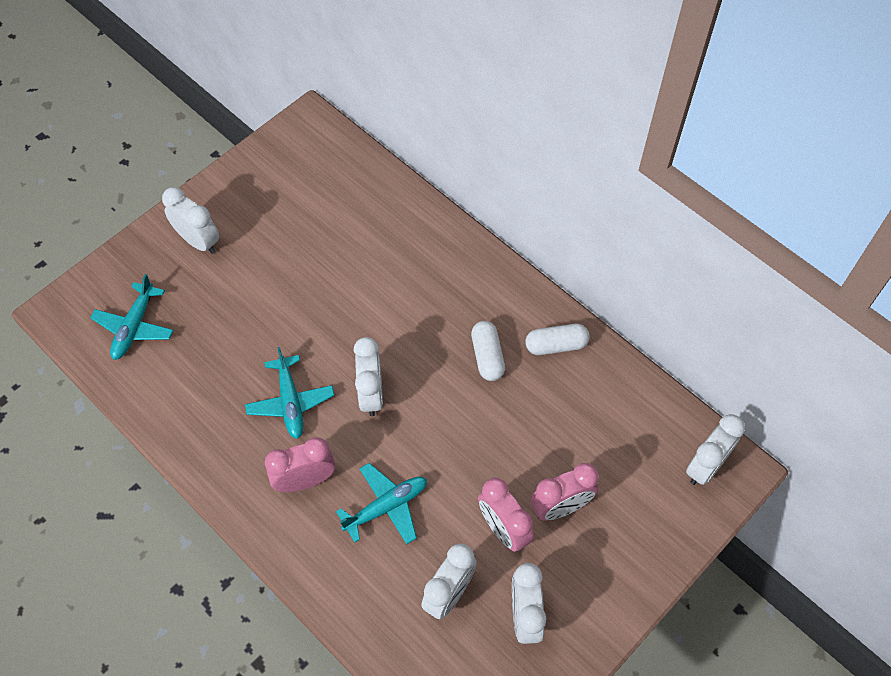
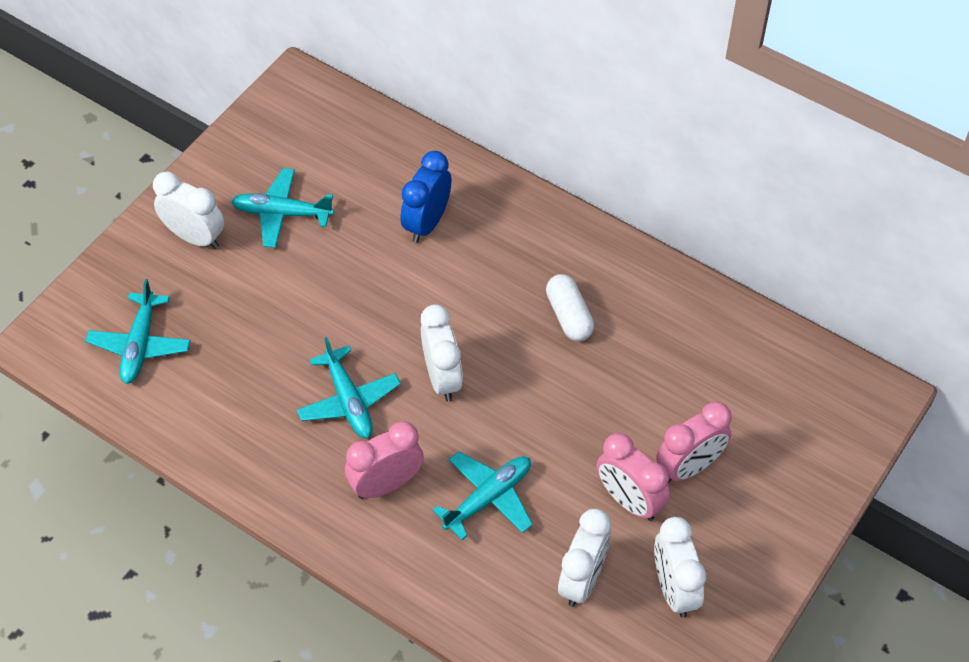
camera: 10 degrees left, 5 degrees down
white capsule [525,324,590,355] -> none
white clock [686,414,745,485] -> none
none -> turquoise plane [231,168,334,248]
none -> blue clock [400,151,452,243]

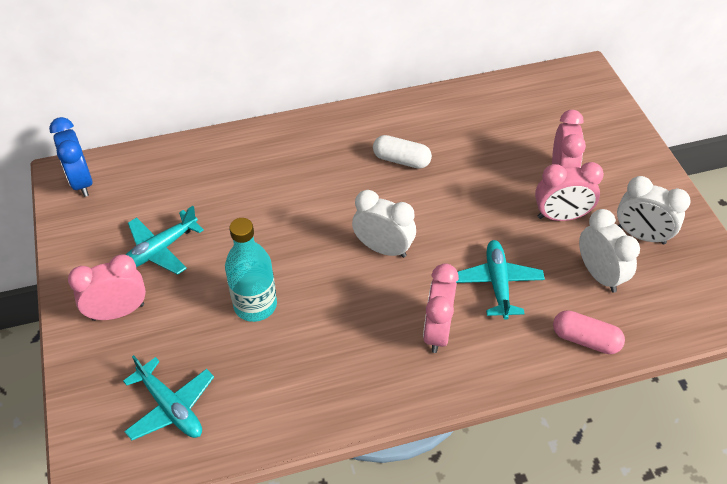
camera: 50 degrees left, 5 degrees down
white clock [153,171,225,249] -> pink clock [68,254,146,321]
turquoise plane [297,337,401,438] -> none
blue clock [400,151,452,243] -> blue clock moved to [49,117,93,197]
none -> turquoise bottle [225,218,277,322]
none -> pink capsule [553,310,625,354]

